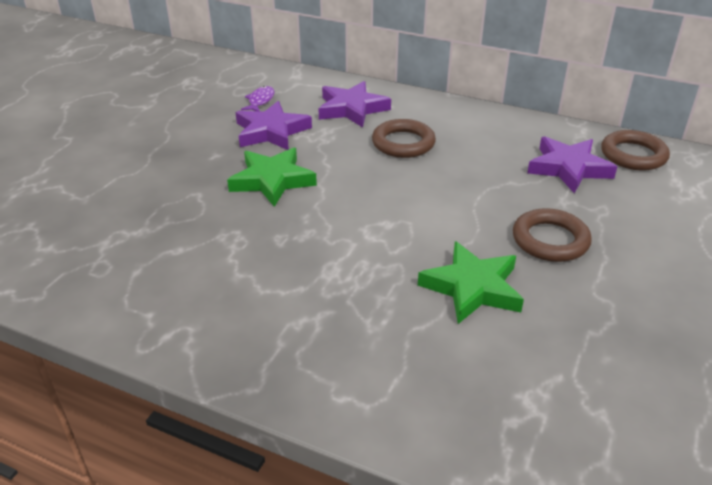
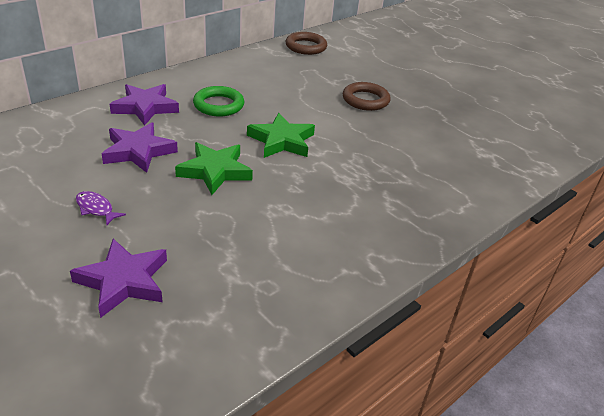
camera: 70 degrees left, 0 degrees up
purple fish [241,86,275,111] -> purple fish moved to [76,191,126,225]
brown ring [372,119,436,158] -> green ring [193,86,244,117]
green star [418,241,524,324] -> green star moved to [247,113,315,158]
purple star [527,136,617,193] -> purple star moved to [70,239,167,318]

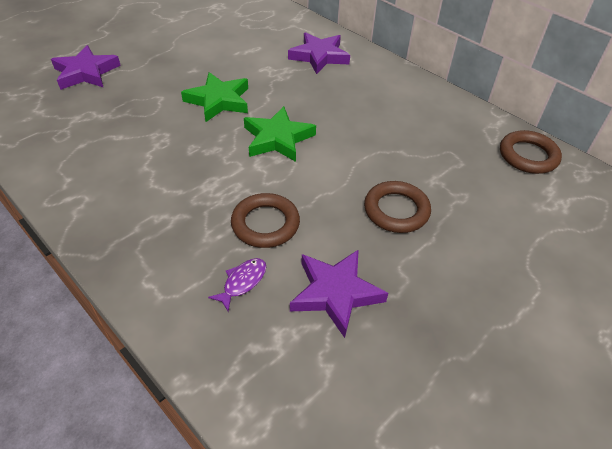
camera: 90 degrees right, 10 degrees up
purple fish [76,191,126,225] -> purple fish moved to [208,258,266,312]
purple star [102,122,178,173] -> purple star moved to [290,249,388,338]
green ring [193,86,244,117] -> none
none -> brown ring [231,193,300,248]

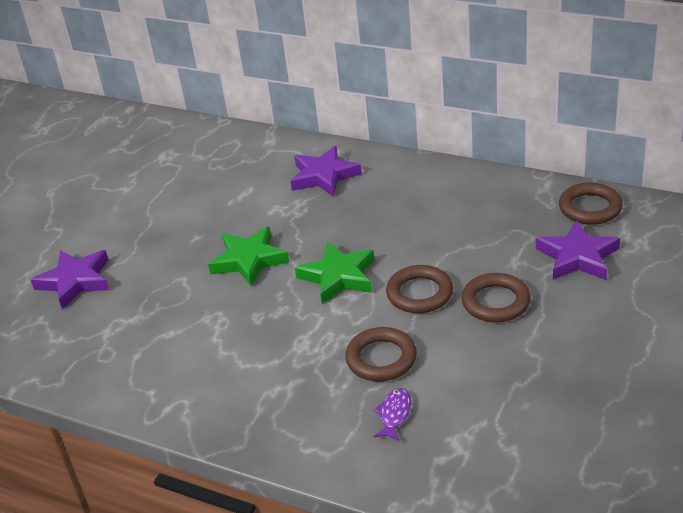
camera: 15 degrees left, 10 degrees down
purple star [290,249,388,338] -> purple star moved to [536,220,620,280]
none -> brown ring [386,265,453,313]

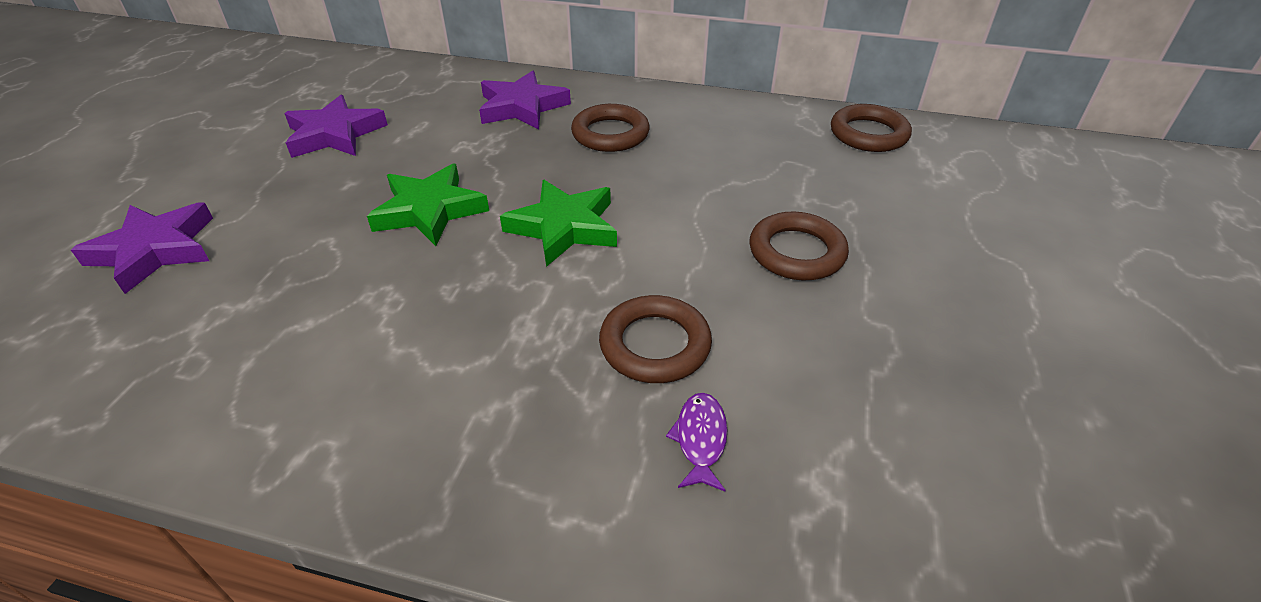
camera: 15 degrees left, 5 degrees up
brown ring [386,265,453,313] -> brown ring moved to [571,104,650,152]
purple star [536,220,620,280] -> purple star moved to [284,95,388,158]

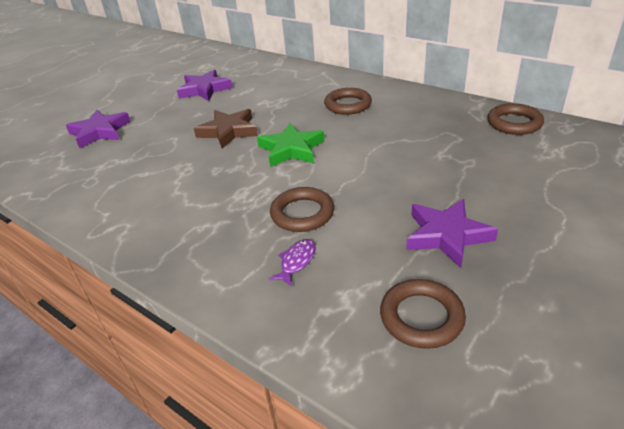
camera: 25 degrees right, 5 degrees down
green star [367,164,489,246] -> brown star [194,109,258,149]
purple star [479,71,571,129] -> purple star moved to [406,199,498,268]
brown ring [750,212,849,280] -> brown ring moved to [380,279,466,349]

